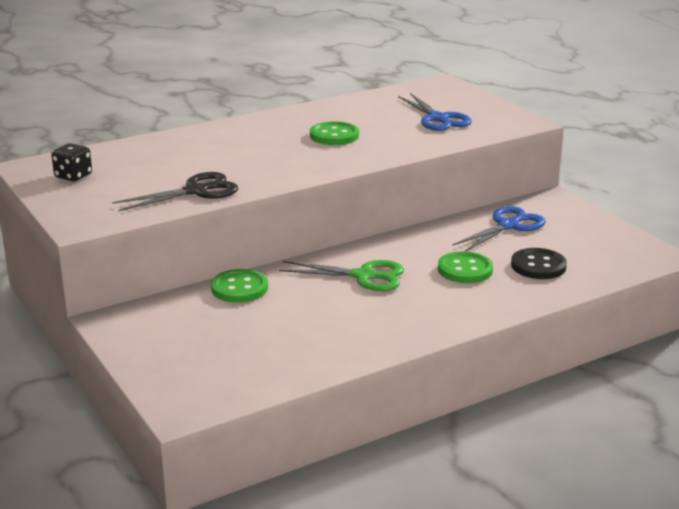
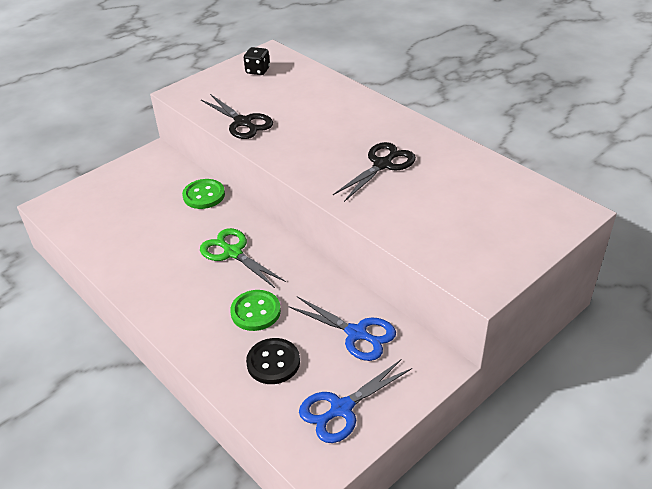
camera: 80 degrees right, 15 degrees up
green scissors [279,260,404,291] -> green scissors turned 135 degrees clockwise [200,228,286,288]
green button [310,121,359,145] -> black scissors [333,142,416,202]
blue scissors [398,93,472,131] -> blue scissors moved to [299,360,412,443]

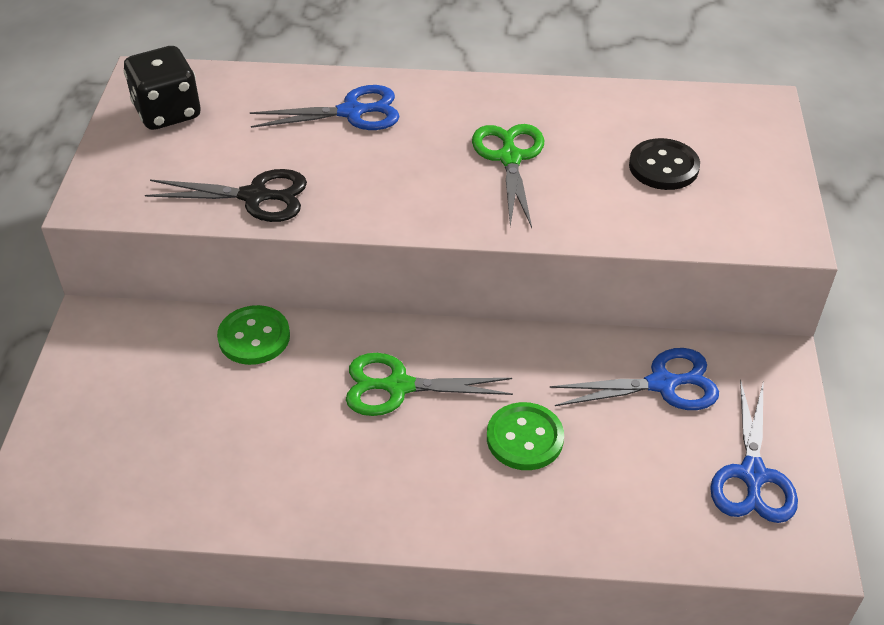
camera: 45 degrees left, 5 degrees up
black dice [244,47,270,75] -> black dice [124,46,201,130], size x1.61
black button [246,338,300,384] -> black button moved to [629,138,700,190]
black scissors [333,142,416,202] -> green scissors [472,124,544,228]
none -> blue scissors [250,85,400,130]

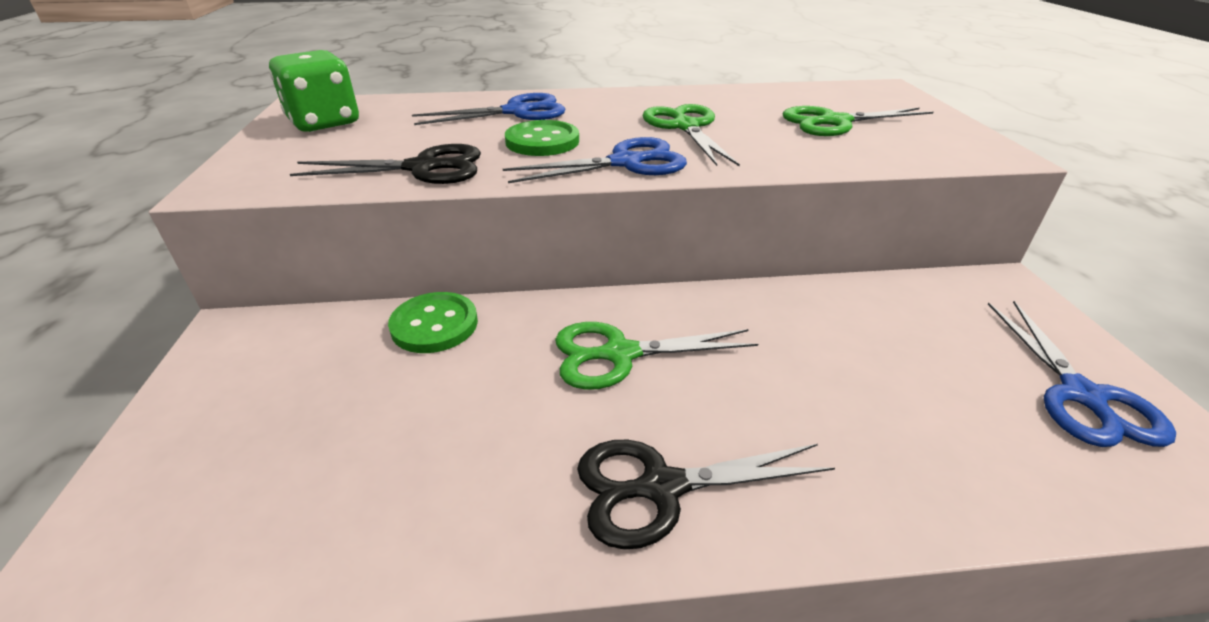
camera: 10 degrees left, 10 degrees down
black dice [124,46,201,130] -> green dice [269,50,359,132]
green button [487,402,564,470] -> green button moved to [505,120,579,156]
blue scissors [550,348,719,410] -> blue scissors moved to [503,137,687,183]
black button [629,138,700,190] -> green scissors [782,106,933,136]
none -> black scissors [577,440,835,550]

